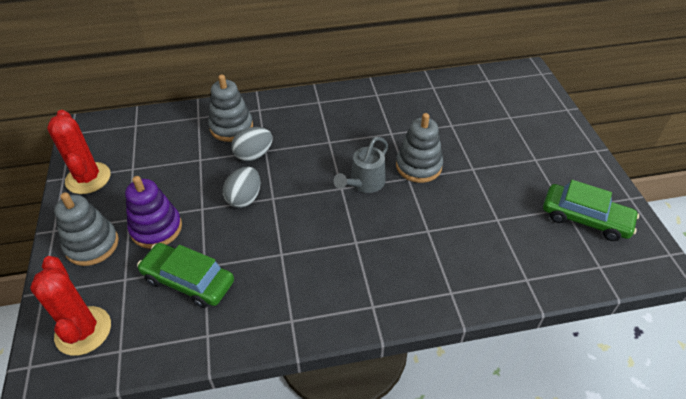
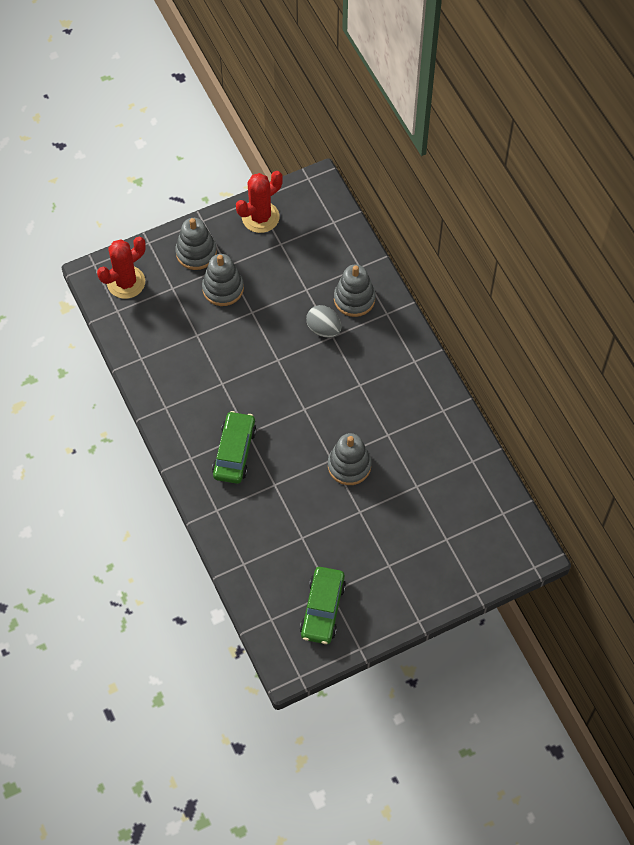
camera: 75 degrees right, 15 degrees up
purple stacking toy [125,176,182,249] -> grey stacking toy [202,254,244,306]
green car [137,243,234,308] -> green car moved to [212,411,256,484]
grey egg [223,167,260,208] -> none
grey watering can [333,136,388,193] -> none

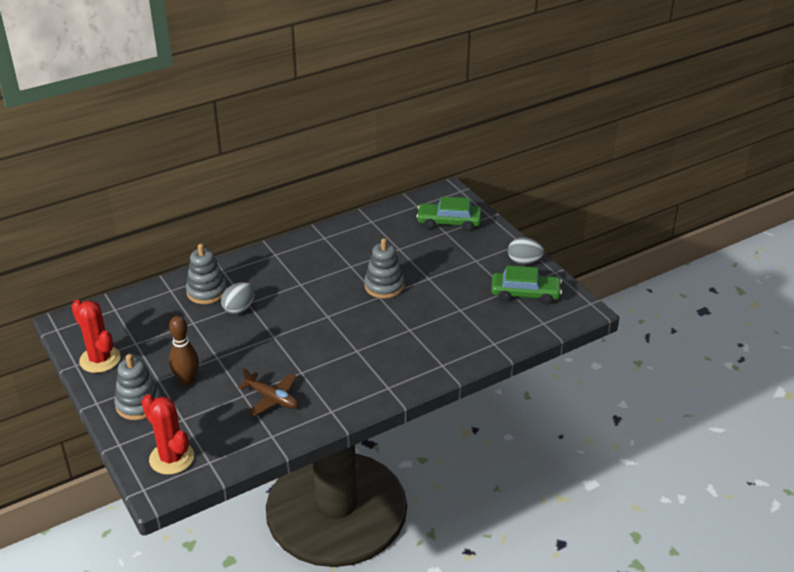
camera: 95 degrees left, 25 degrees down
grey stacking toy [202,254,244,306] -> brown bowling pin [169,316,199,385]
green car [212,411,256,484] -> green car moved to [416,197,482,231]
none -> brown plane [238,368,298,416]
none -> grey egg [508,237,544,264]

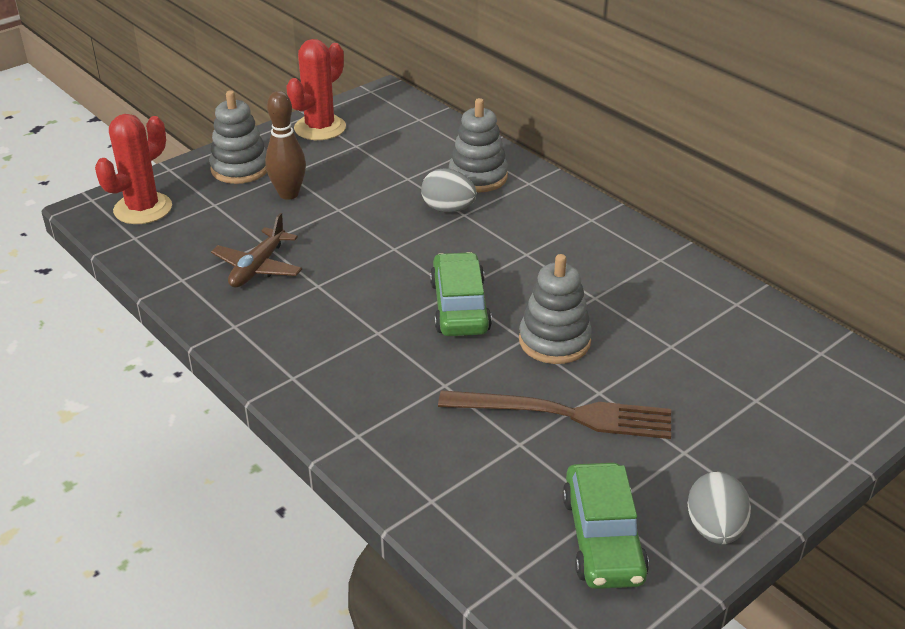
camera: 80 degrees right, 0 degrees up
green car [416,197,482,231] -> green car moved to [430,252,492,336]
none -> brown fork [438,390,671,439]

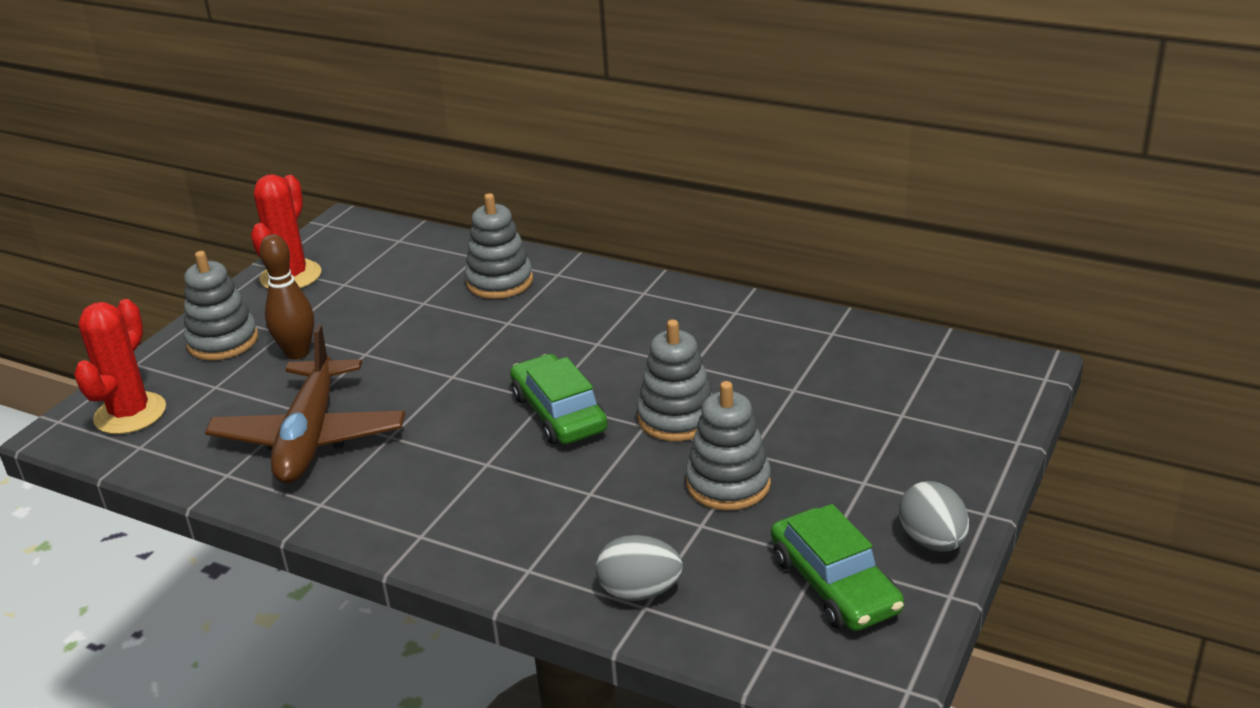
camera: 20 degrees left, 5 degrees down
brown plane [211,213,302,288] -> brown plane [205,325,405,484], size x1.69
grey egg [421,168,477,213] -> grey egg moved to [596,535,683,601]
brown fork [438,390,671,439] -> grey stacking toy [686,381,771,510]

